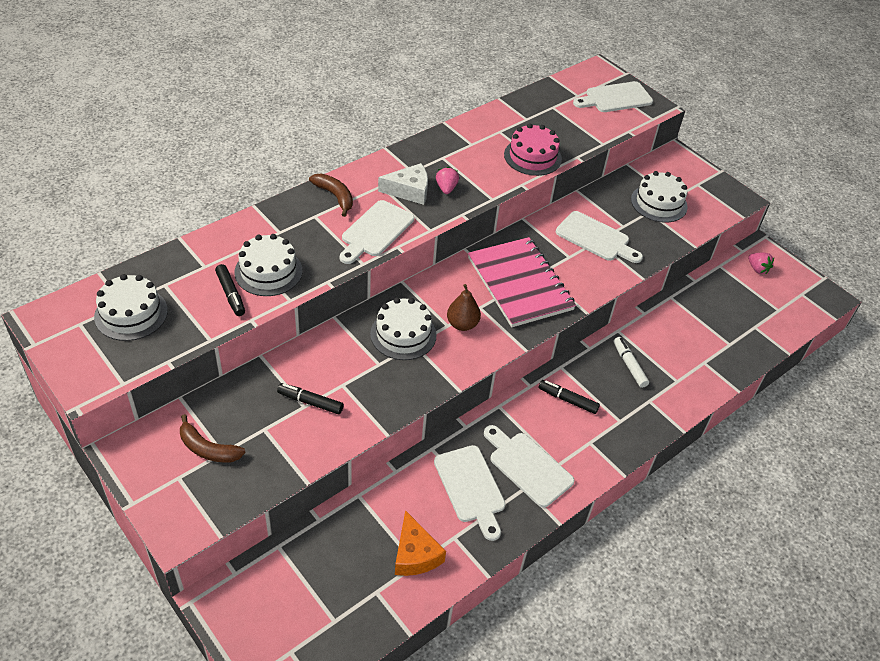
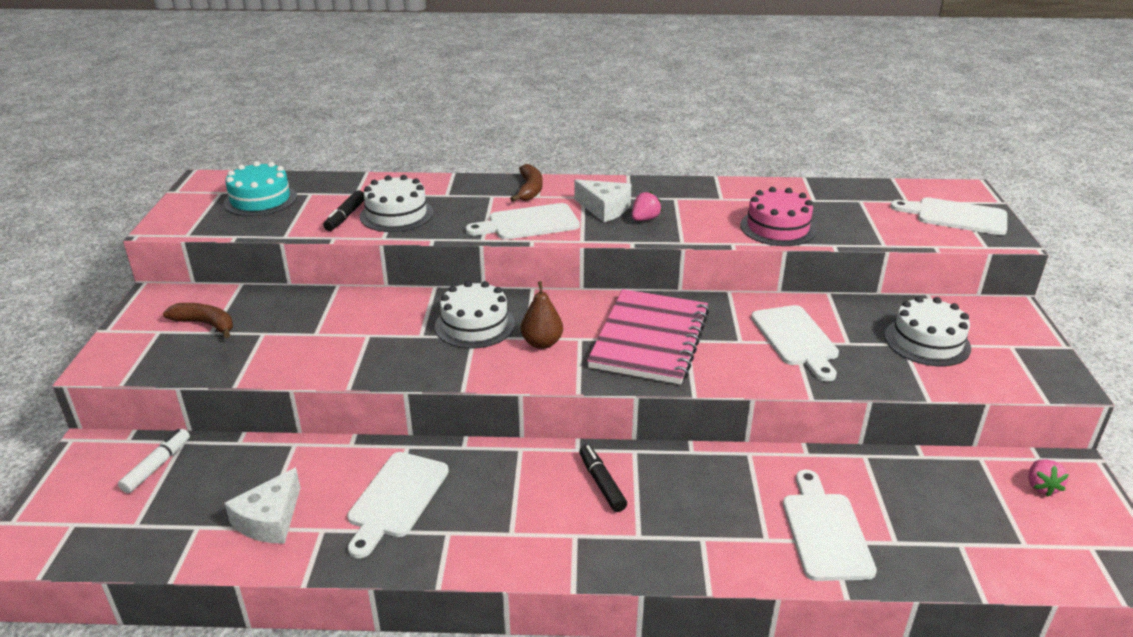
camera: 45 degrees right, 15 degrees down
white cake [94,274,168,341] -> turquoise cake [224,161,297,216]
brown banana [180,414,246,463] -> brown banana turned 135 degrees clockwise [163,303,233,338]
black marker [277,383,344,415] -> none
orange cheese [395,510,446,576] -> white cheese [225,467,300,544]
white cutting board [484,425,574,508] -> white cutting board moved to [783,470,877,581]
white marker [614,337,649,388] -> white marker moved to [118,429,190,493]

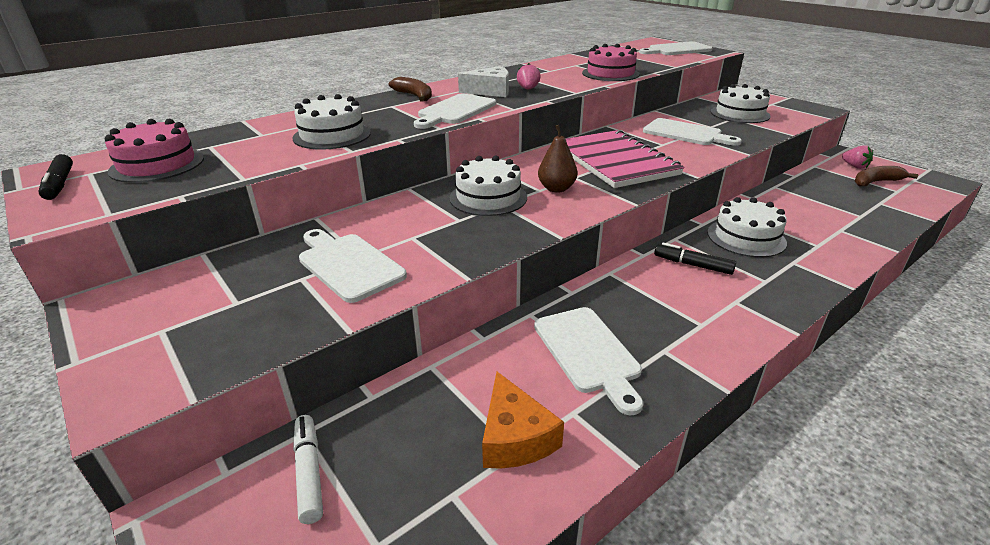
camera: 40 degrees left, 0 degrees up
brown banana [163,303,233,338] -> brown banana moved to [855,166,918,187]
turquoise cake [224,161,297,216] -> pink cake [105,119,204,183]
white cheese [225,467,300,544] -> orange cheese [482,372,564,469]
black marker [323,190,364,231] -> black marker moved to [38,154,73,200]
white cutting board [783,470,877,581] -> white cutting board moved to [299,229,407,303]
none -> white cake [707,197,787,257]

